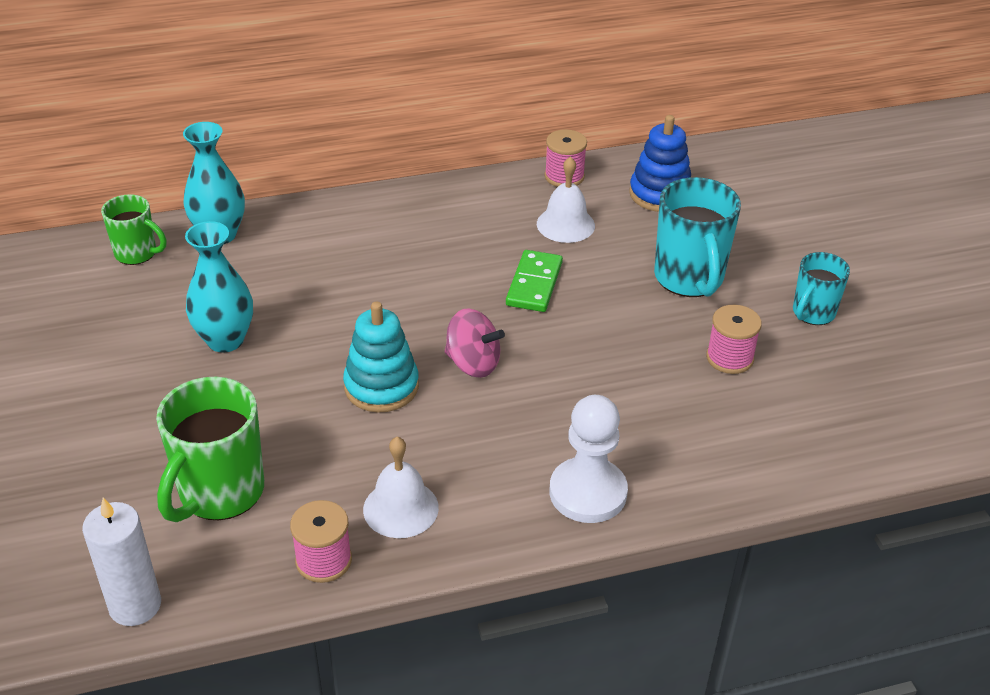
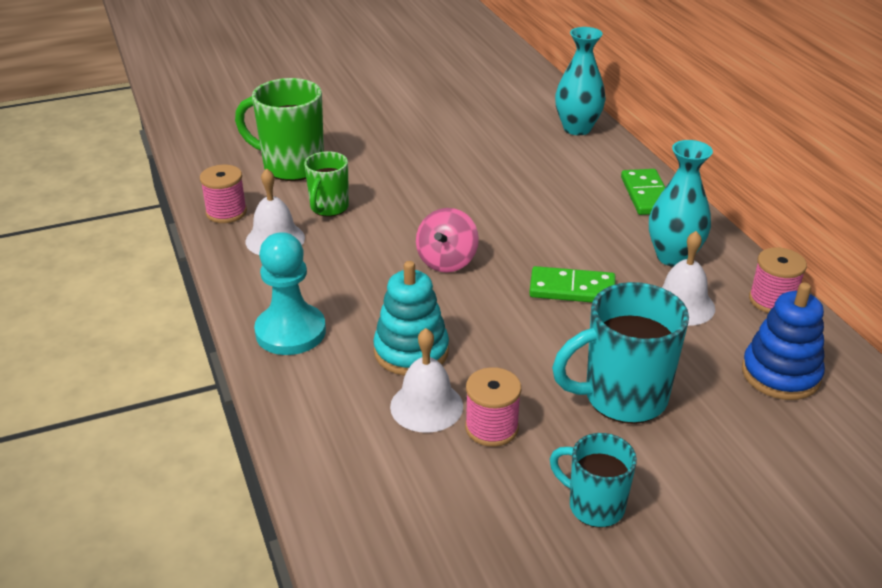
camera: 85 degrees right, 5 degrees down
white candle [82,498,161,626] -> none
green mug [101,194,166,265] -> green mug moved to [304,151,349,217]
turquoise vase [185,221,253,353] -> turquoise vase moved to [649,140,713,267]
turquoise stacking toy [343,302,419,413] -> turquoise stacking toy moved to [373,261,449,376]
white pawn [549,395,628,523] -> turquoise pawn [254,232,326,355]
none -> white bell [390,328,463,433]
none -> green domino [621,169,665,215]

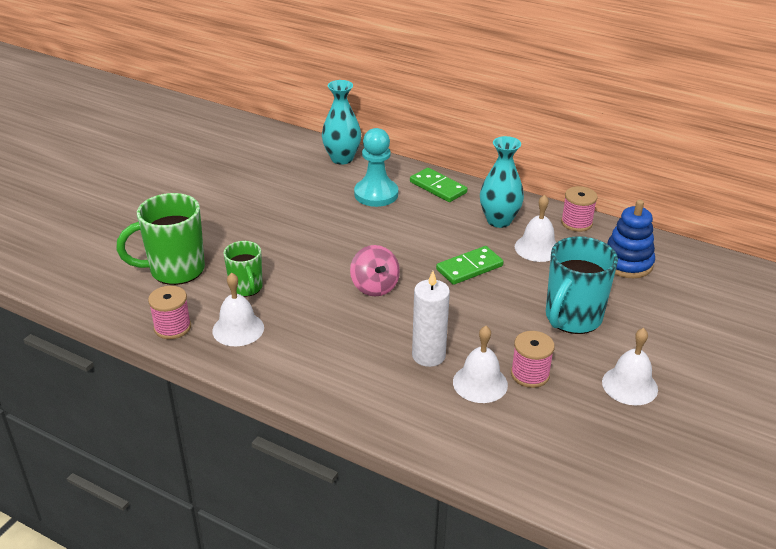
camera: 40 degrees left, 0 degrees up
turquoise pawn [254,232,326,355] -> turquoise pawn moved to [354,128,398,207]
turquoise stacking toy [373,261,449,376] -> white candle [412,271,450,367]
turquoise mug [550,433,637,528] -> white bell [602,328,658,406]

